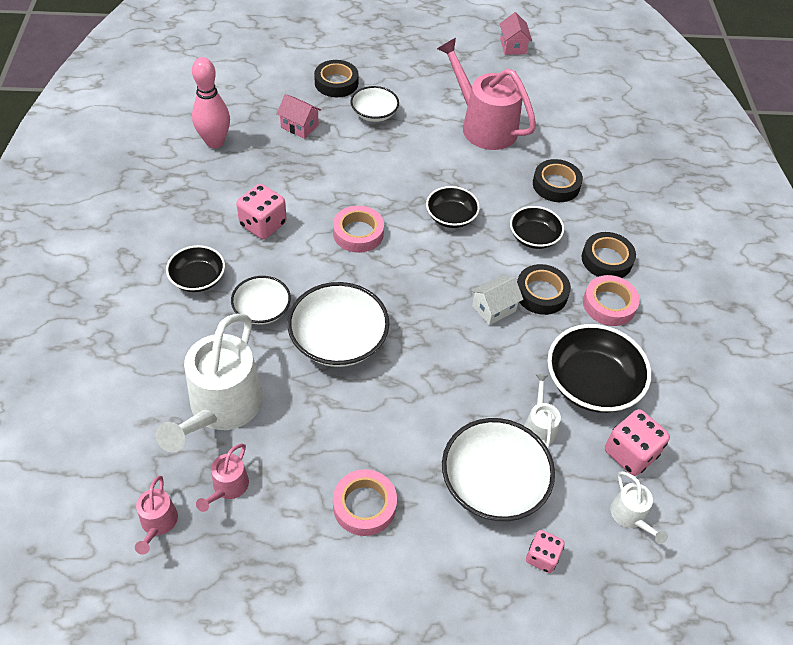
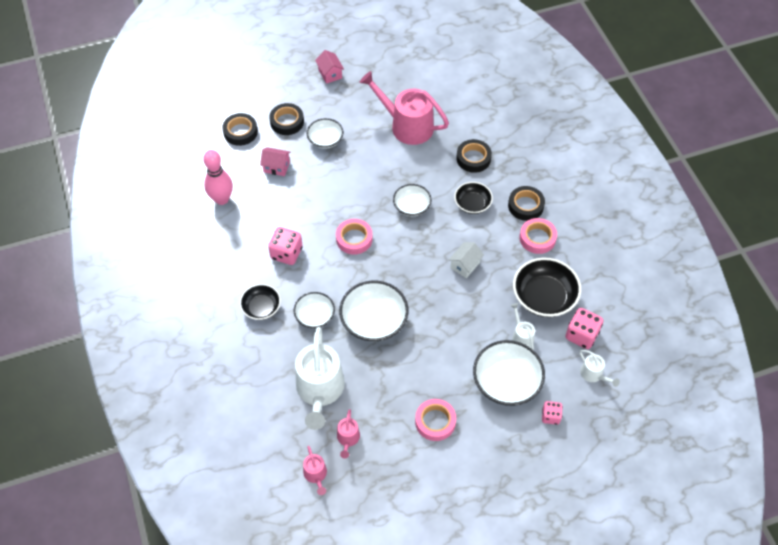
camera: 15 degrees left, 5 degrees up
black bowl [426,186,480,228] -> white bowl [393,184,431,216]
pink house [500,12,532,55] -> pink house moved to [315,50,344,84]
black tape [517,264,571,315] -> black tape moved to [222,113,258,146]

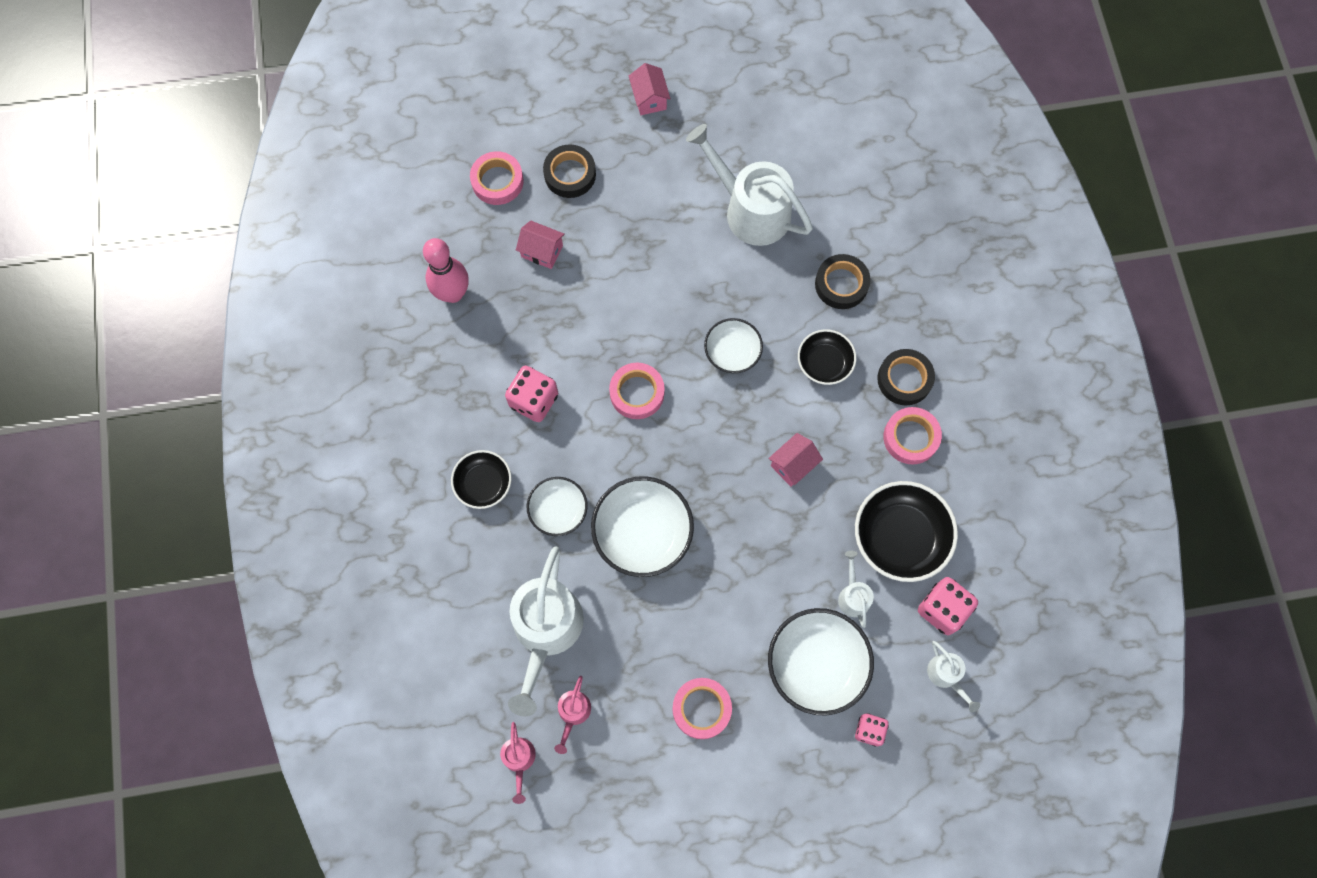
camera: 10 degrees right, 15 degrees up
black tape [222,113,258,146] -> pink tape [470,151,524,205]
white bowl [307,118,343,148] -> none
pink watering can [359,71,449,145] -> white watering can [686,124,813,246]
white house [449,242,484,278] -> pink house [768,433,823,487]

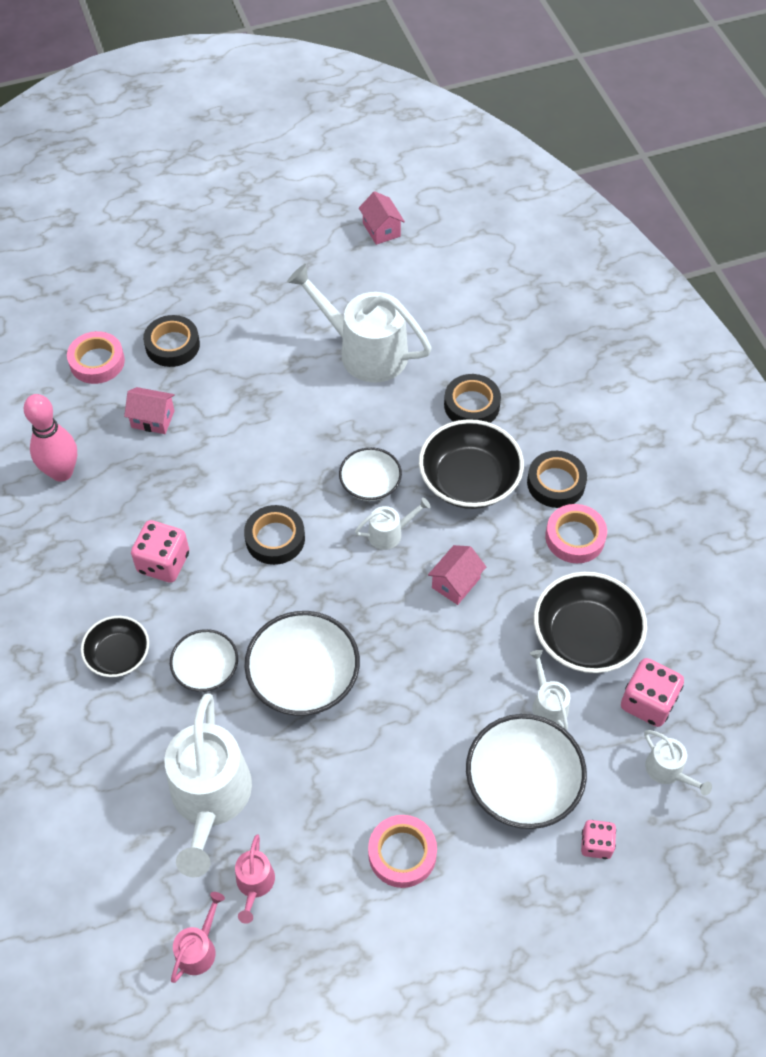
camera: 10 degrees left, 15 degrees down
pink watering can [500,722,536,804] -> pink watering can turned 135 degrees counterclockwise [171,892,225,983]
pink tape [609,363,665,419] -> black tape [244,505,305,565]
pink house [629,63,670,115] -> pink house moved to [359,191,405,245]
black bowl [798,329,856,385] -> black bowl [419,419,524,509], size x1.66
none -> white watering can [355,498,431,550]

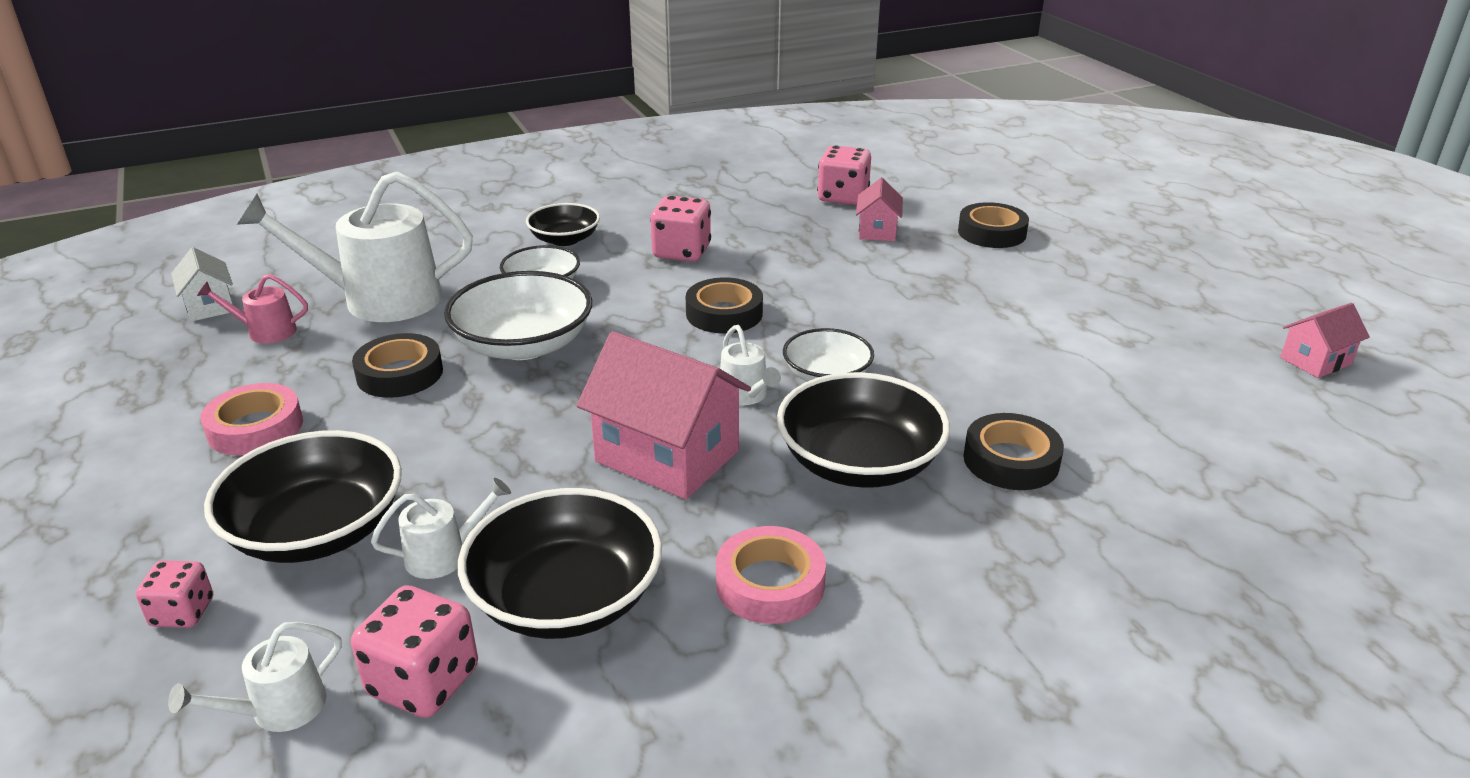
camera: 85 degrees right, 25 degrees down
pink bowling pin [24,394,77,482] -> none
pink tape [67,331,125,384] -> none
pink watering can [171,892,225,983] -> white house [171,247,233,321]
white watering can [287,264,432,383] -> none
pink house [428,545,486,605] -> pink house [577,331,751,499], size x1.87
white bowl [466,714,587,829] -> black bowl [204,430,402,563]
black tape [527,451,587,508] -> black tape moved to [352,333,443,398]
none -> pink dice [817,145,871,205]

